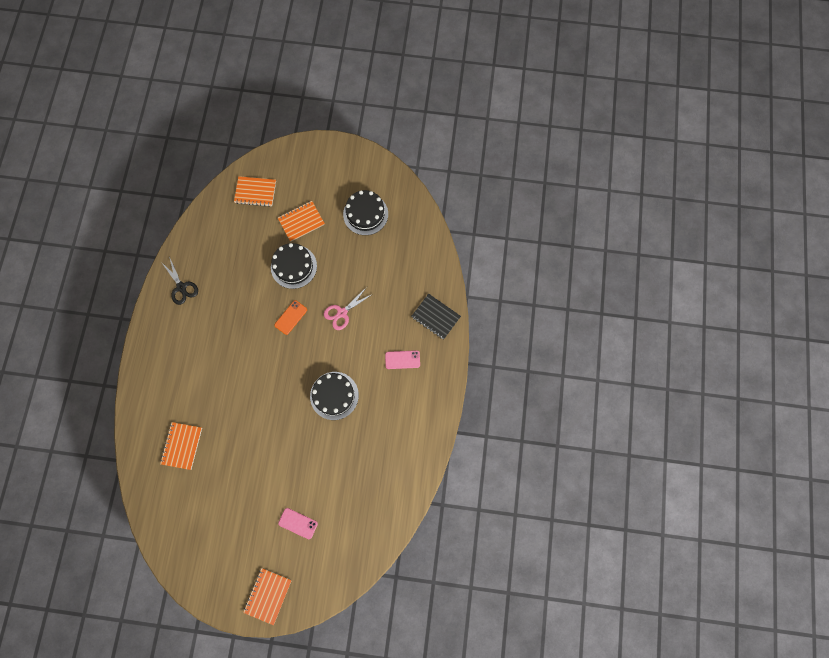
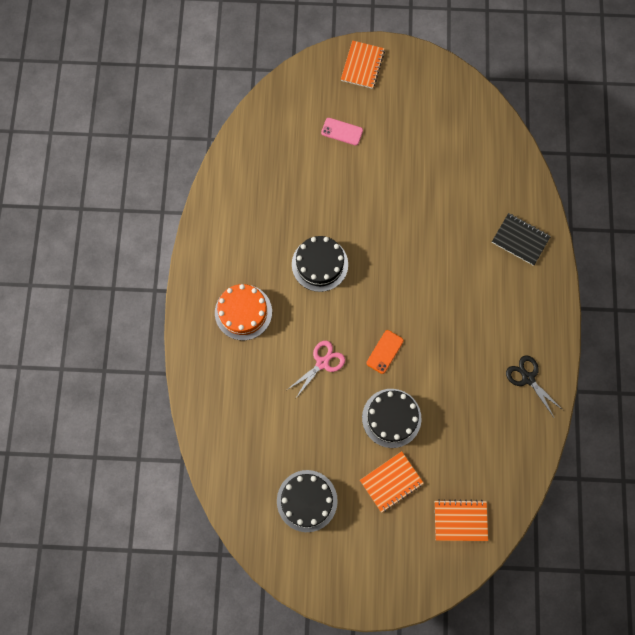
camera: 175 degrees right, 0 degrees up
orange notebook [160,422,202,470] -> none
pink phone [385,350,420,369] -> orange cake [215,284,272,340]
black notebook [411,294,461,340] -> black notebook moved to [492,213,551,266]

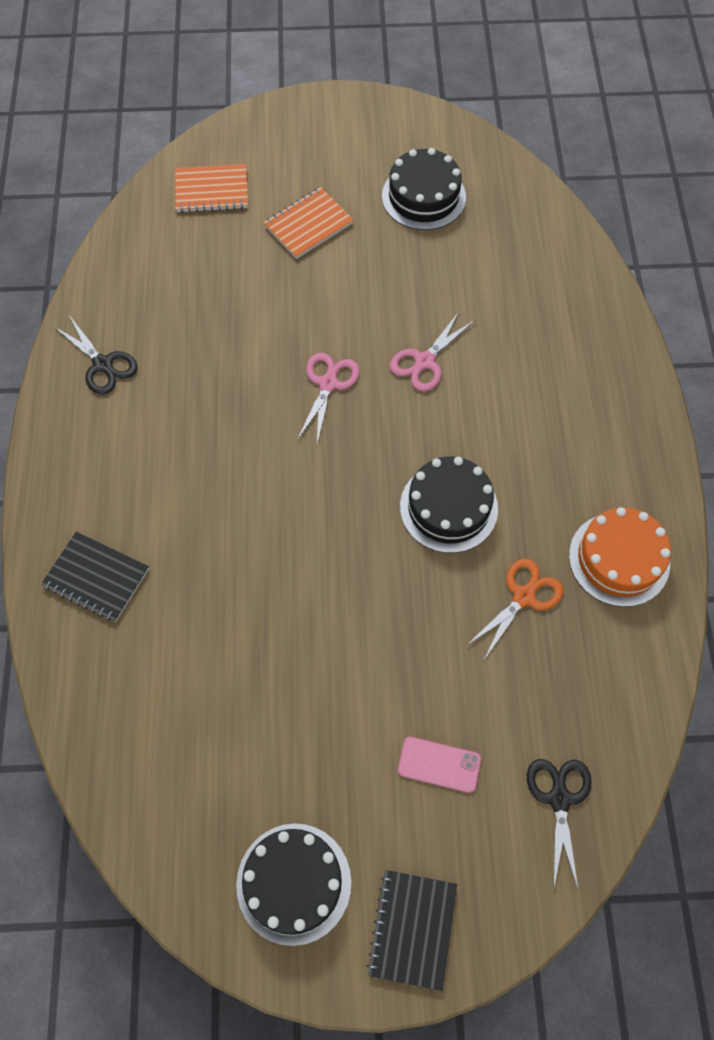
camera: 175 degrees right, 10 degrees down
orange cake [215,284,272,340] -> orange cake moved to [569,507,671,607]
orange notebook [341,40,385,89] -> black notebook [367,870,457,991]
black cake [362,389,422,448] -> black cake moved to [236,823,351,946]
orange phone [366,330,404,374] -> pink scissors [297,352,360,444]
none -> orange scissors [466,558,563,660]
none -> black scissors [527,759,592,890]

